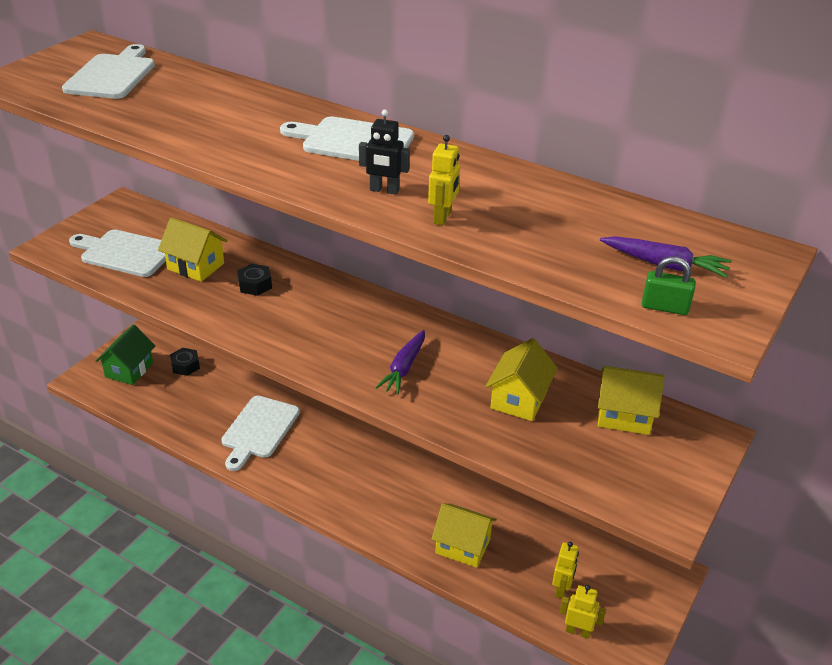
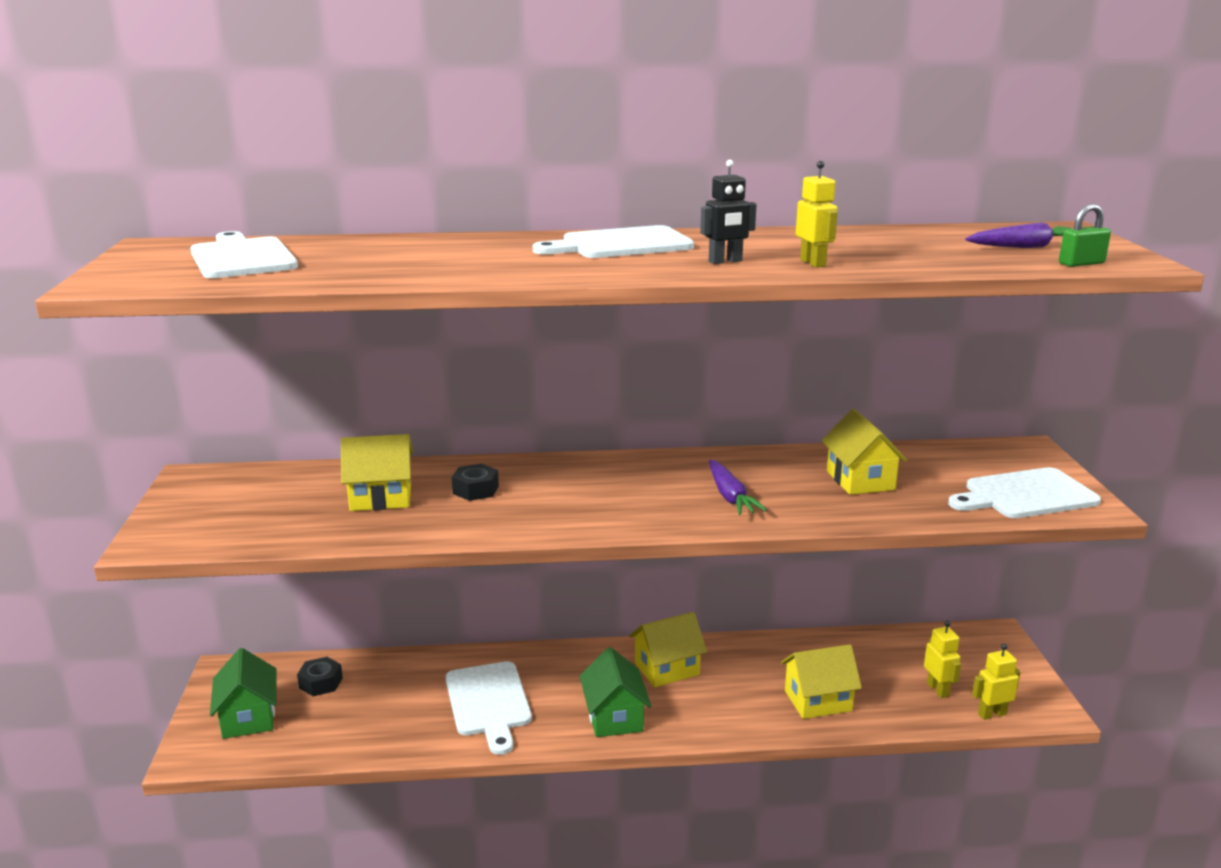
camera: 35 degrees left, 15 degrees down
white cutting board [69,229,166,277] -> white cutting board moved to [948,467,1101,518]
yellow house [598,366,665,435] -> yellow house moved to [629,612,707,687]
none -> green house [580,647,651,737]

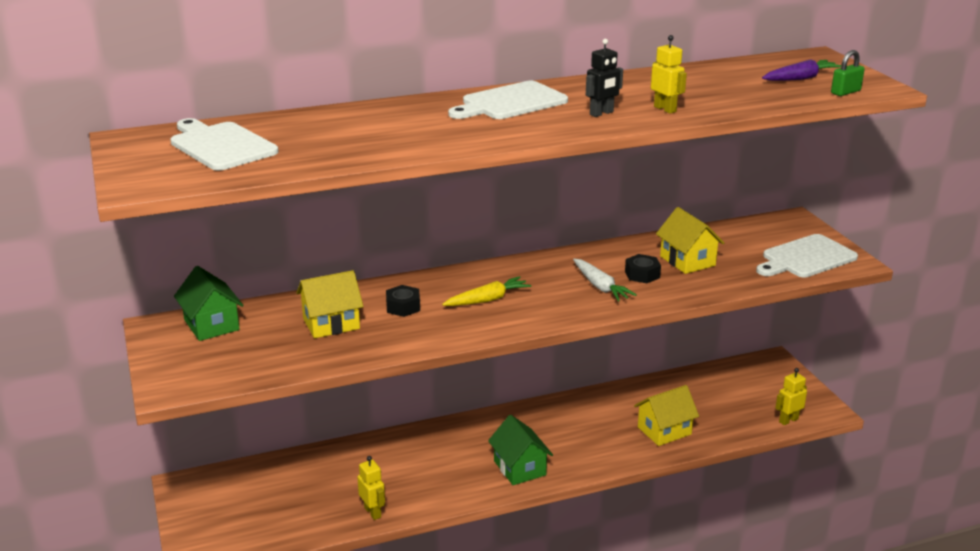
camera: 15 degrees left, 5 degrees up
green house [210,648,276,739] -> green house moved to [174,266,243,341]
black nut [297,657,343,696] -> black nut moved to [625,254,661,283]
white cutting board [445,661,532,755] -> none
yellow house [629,612,707,687] -> none
purple carrot [709,460,767,515] -> white carrot [573,259,637,301]
yellow robot [924,621,961,698] -> yellow robot moved to [357,456,385,520]
none -> yellow carrot [442,276,531,306]

